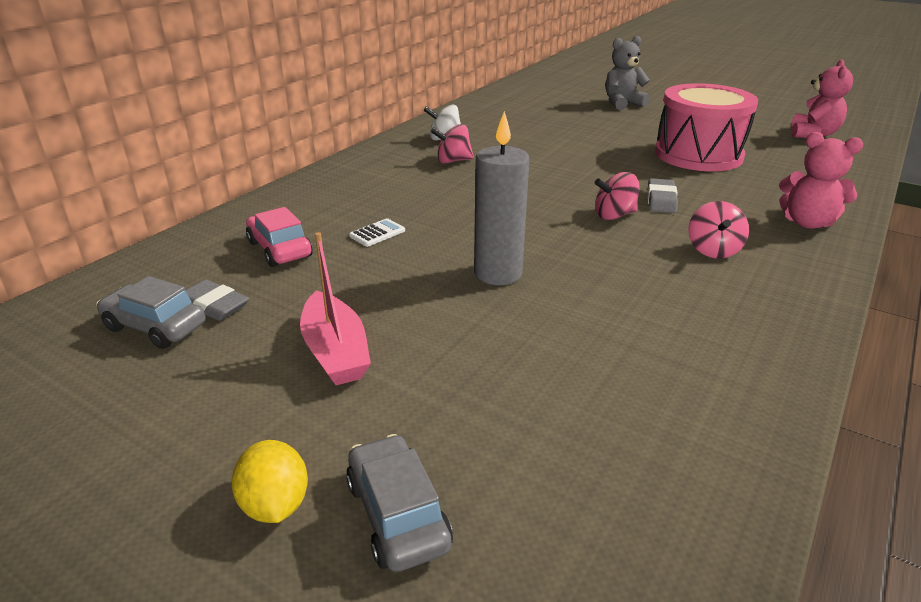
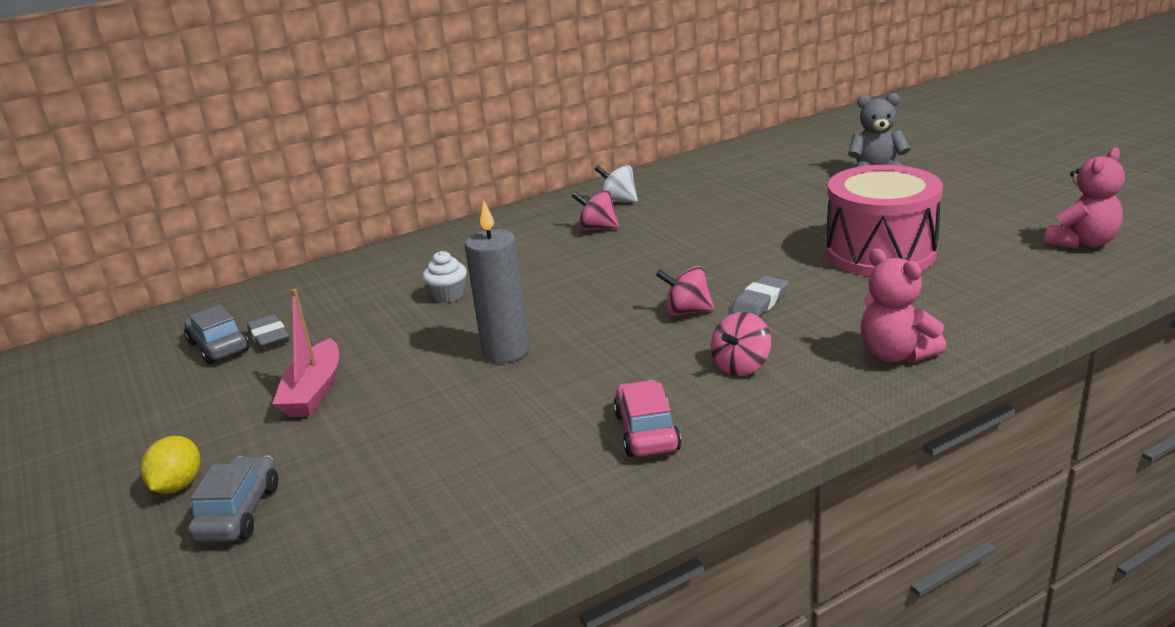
camera: 30 degrees right, 5 degrees down
pink car [246,207,313,267] -> pink car moved to [613,380,681,457]
white calculator [349,218,405,247] -> white cupcake [423,251,467,303]

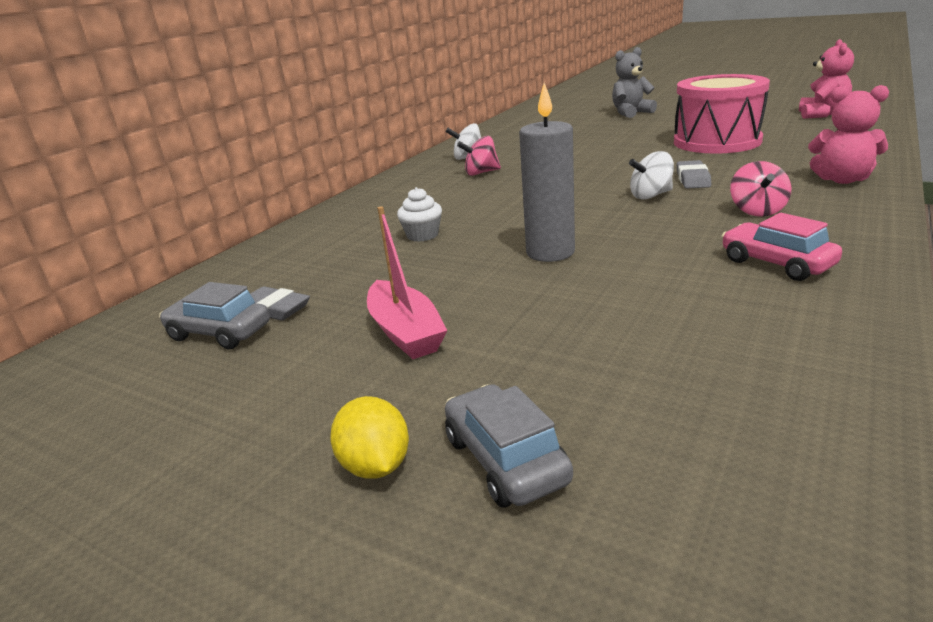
camera: 30 degrees left, 0 degrees up
pink spinning top [656,266,715,316] -> white spinning top [629,151,674,199]

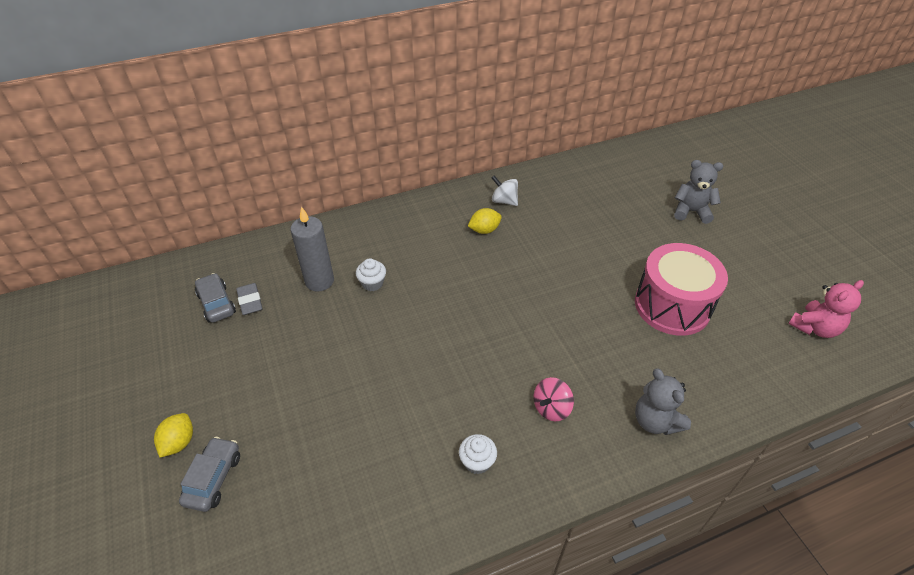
camera: 35 degrees right, 20 degrees up
pink boat [367,206,447,359] -> none
pink spinning top [457,136,501,176] -> yellow lemon [468,208,502,234]
grey candle [519,83,575,262] -> grey candle moved to [290,207,334,292]
white spinning top [629,151,674,199] -> none
grey eraser [677,160,711,188] -> none
pink car [722,213,842,281] -> white cupcake [459,434,497,474]
pink teddy bear [808,85,889,184] -> grey teddy bear [635,368,691,435]

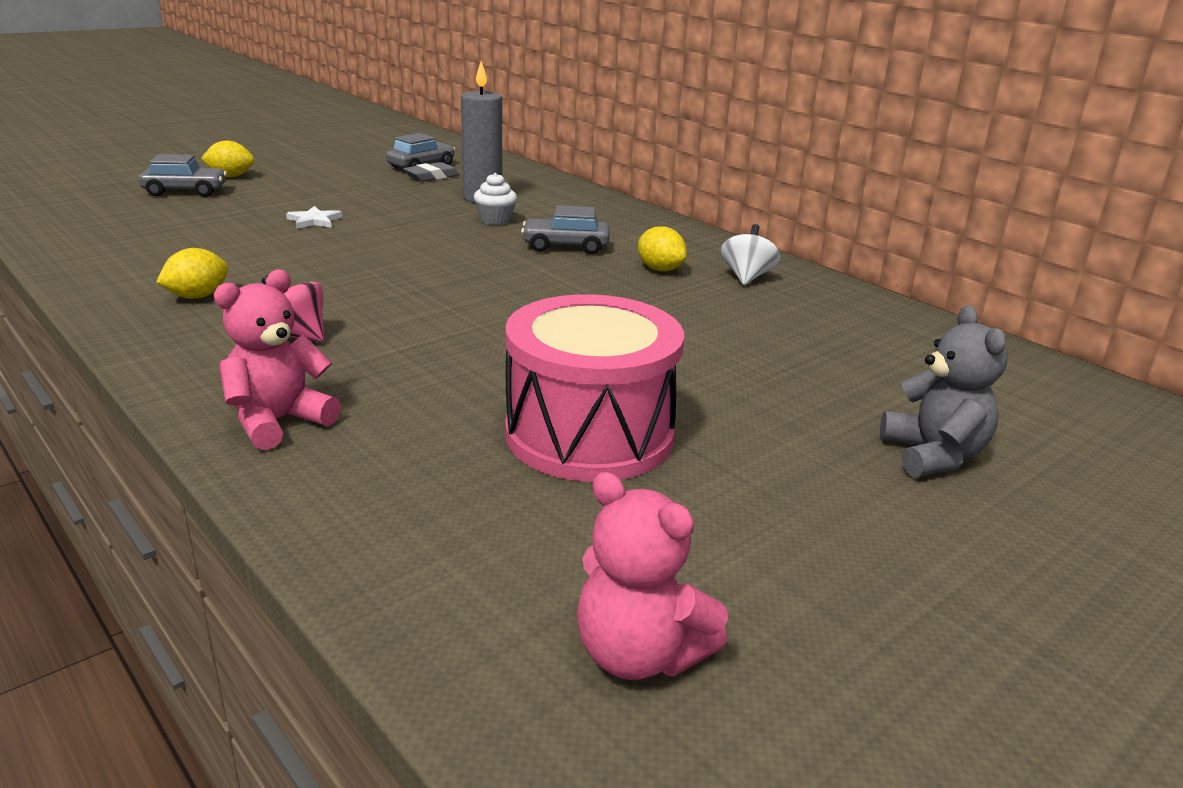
camera: 70 degrees right, 20 degrees down
white cupcake [459,434,497,474] -> yellow lemon [156,248,229,299]
grey teddy bear [635,368,691,435] -> pink teddy bear [214,270,341,450]
none -> white star [286,206,342,229]
none -> grey car [521,205,610,254]

